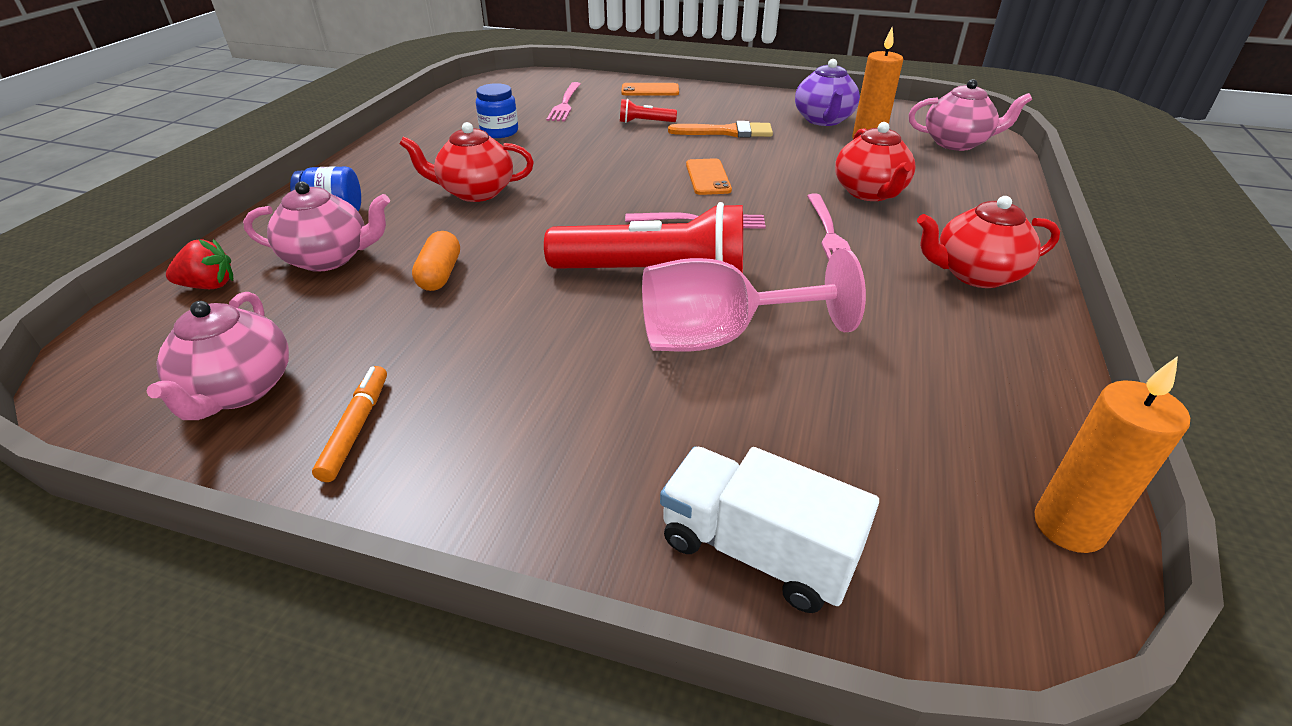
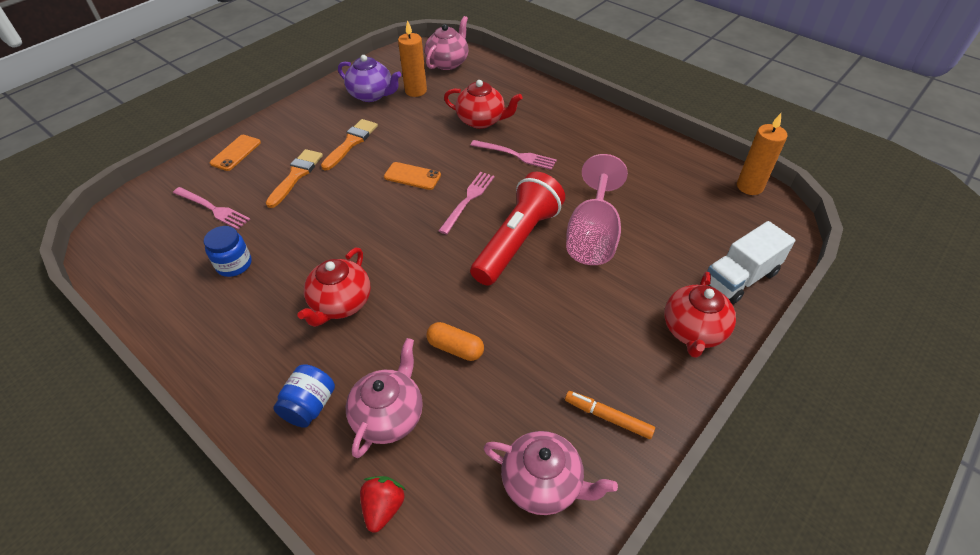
camera: 65 degrees left, 10 degrees up
red flashlight [620,99,677,123] -> orange brush [265,149,323,208]
red teapot [917,196,1060,288] -> red teapot moved to [664,272,736,358]

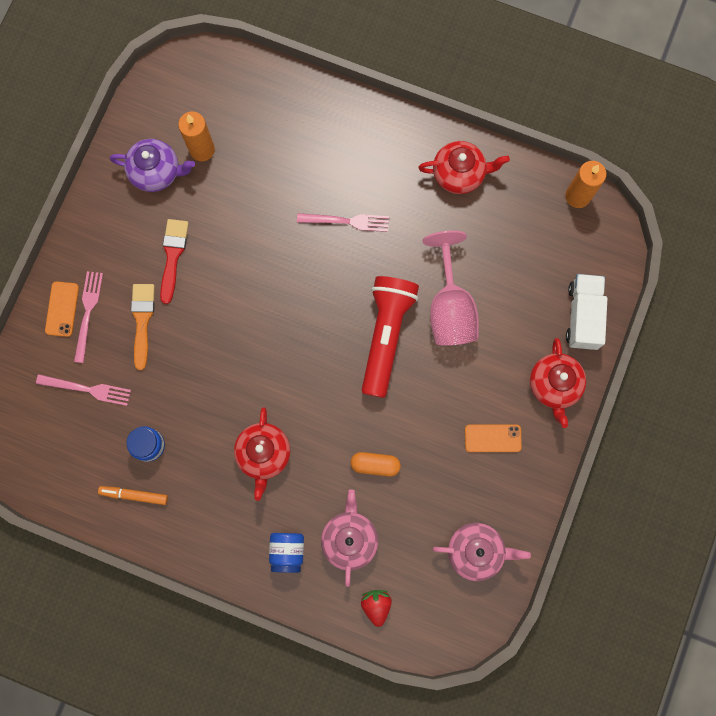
camera: 20 degrees left, 30 degrees up
orange brush [321,119,378,171] -> red brush [160,219,189,304]
orange phone [384,162,441,190] -> orange phone moved to [465,424,522,452]
pink teapot [424,16,468,70] -> none
pink fork [438,172,495,234] -> pink fork moved to [74,271,103,363]
red teapot [444,80,522,129] -> red teapot moved to [418,141,510,194]
orange marker [565,391,655,439] -> orange marker moved to [98,486,168,505]
white truck [707,221,796,304] -> white truck turned 150 degrees clockwise [566,274,608,350]

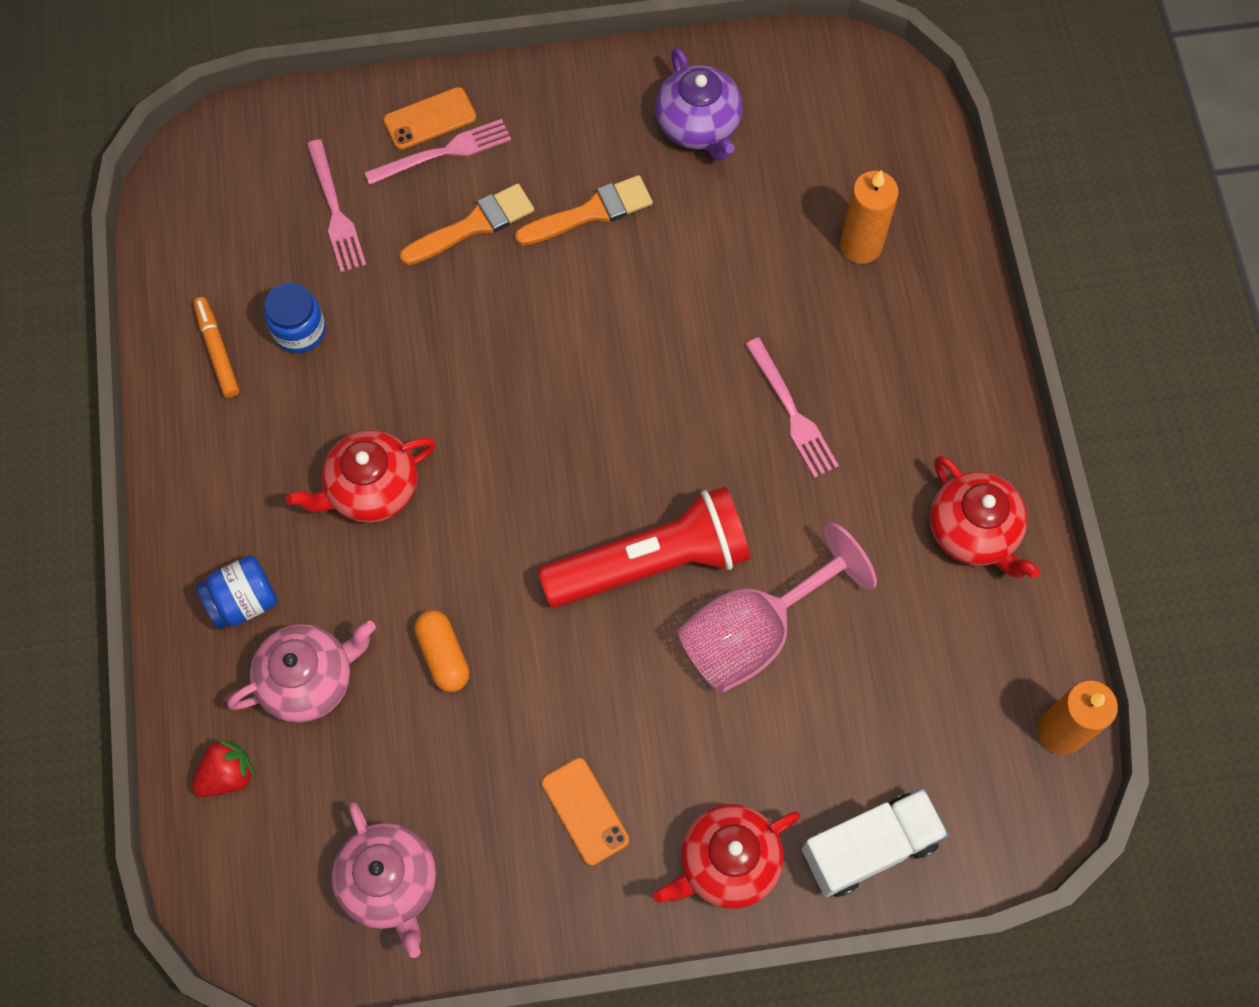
camera: 60 degrees right, 10 degrees down
red brush [160,219,189,304] -> orange brush [515,175,653,246]
orange candle [178,112,215,161] -> orange candle moved to [840,170,899,264]

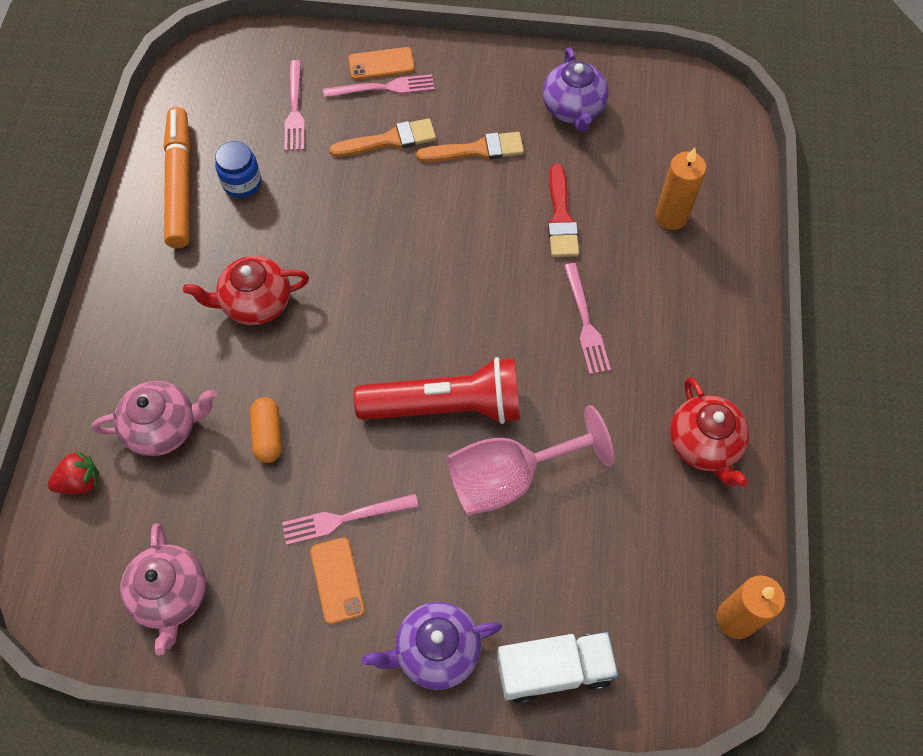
camera: 15 degrees right, 5 degrees down
orange marker [193,297,239,398] -> orange marker [164,107,191,248], size x1.92
blue jar [196,555,277,630] -> none
red teapot [654,804,800,909] -> purple teapot [362,602,502,690]
none -> pink fork [282,494,419,545]
none -> red brush [548,164,579,257]

